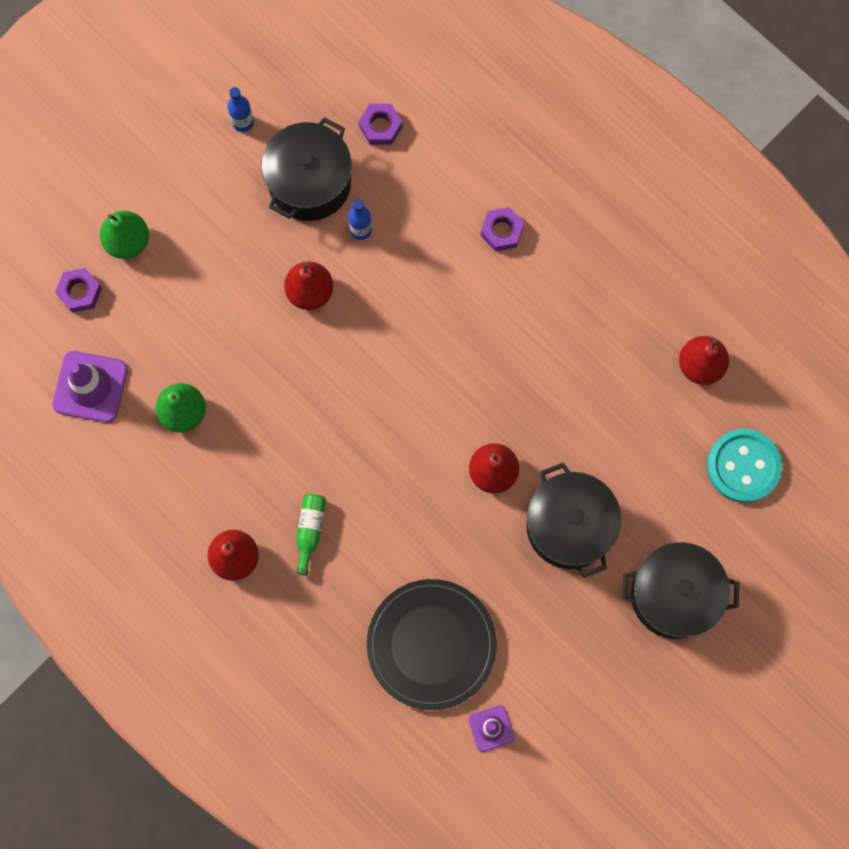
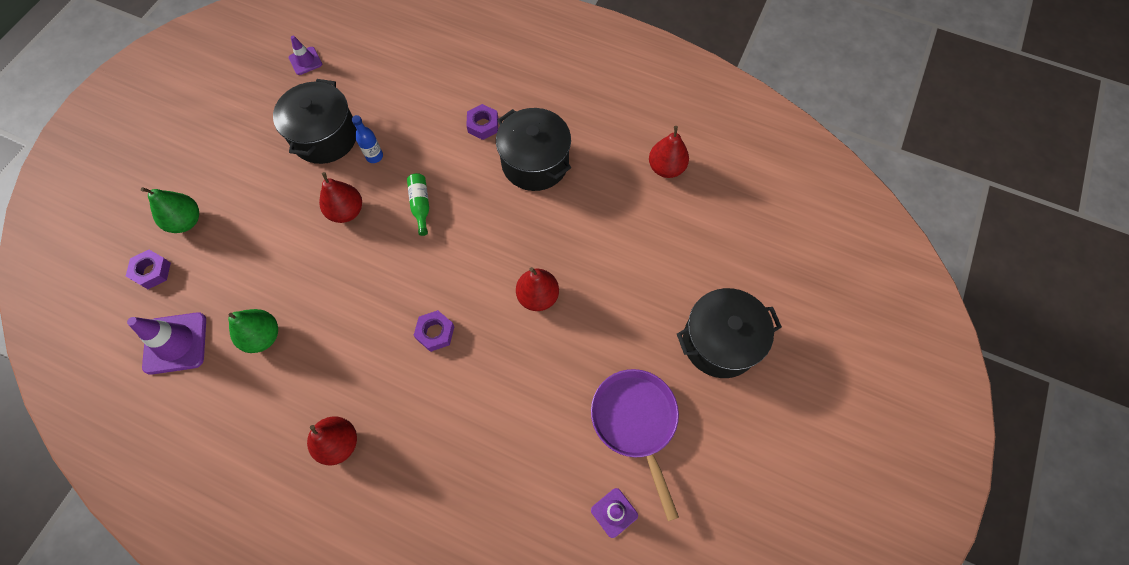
camera: 20 degrees left, 10 degrees down
blue bottle [227,87,254,132] -> none
green bottle [296,494,326,576] -> green bottle moved to [407,173,429,236]
purple nut [359,104,402,145] -> purple nut moved to [413,310,454,352]
black plate [367,579,497,710] -> none
black pot [526,462,621,578] -> black pot moved to [496,108,571,191]
turquoise button [707,429,782,503] -> none
none -> purple traffic cone [289,36,322,75]
none -> purple pan [591,369,679,521]

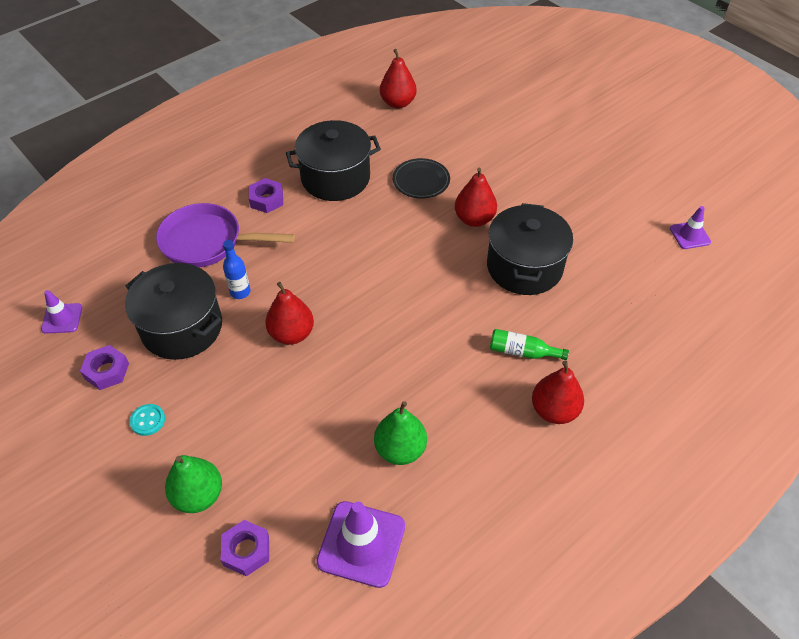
camera: 65 degrees left, 15 degrees down
green bottle [407,173,429,236] -> green bottle moved to [490,329,569,360]
purple nut [413,310,454,352] -> purple nut moved to [80,345,129,390]
purple pan [591,369,679,521] -> purple pan moved to [156,203,295,267]
black pot [677,288,782,378] -> black pot moved to [487,203,573,295]
none -> turquoise button [130,404,165,436]
none -> black plate [393,158,450,199]

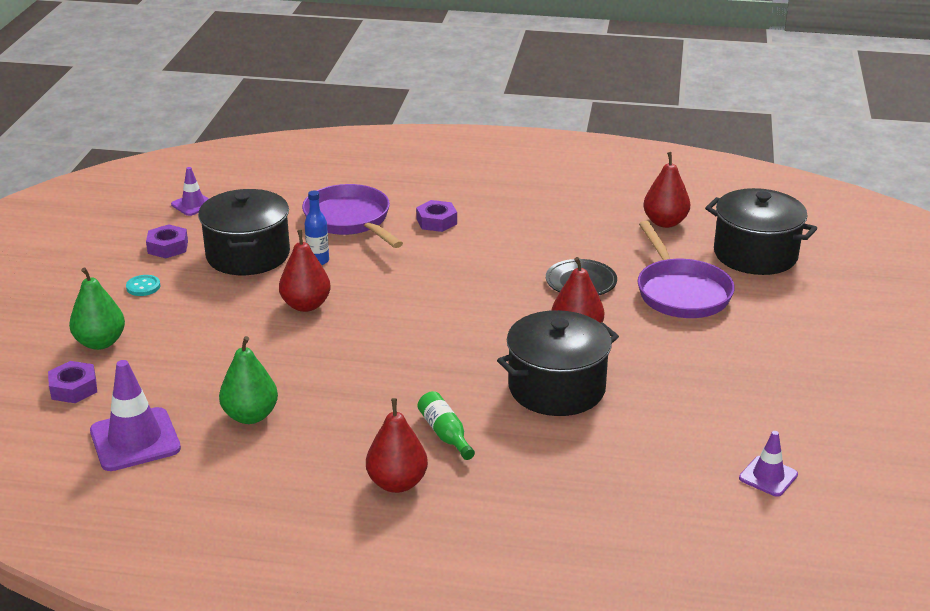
camera: 50 degrees right, 20 degrees down
black pot [286,120,381,201] -> black pot moved to [705,188,817,275]
none -> purple pan [637,221,735,318]

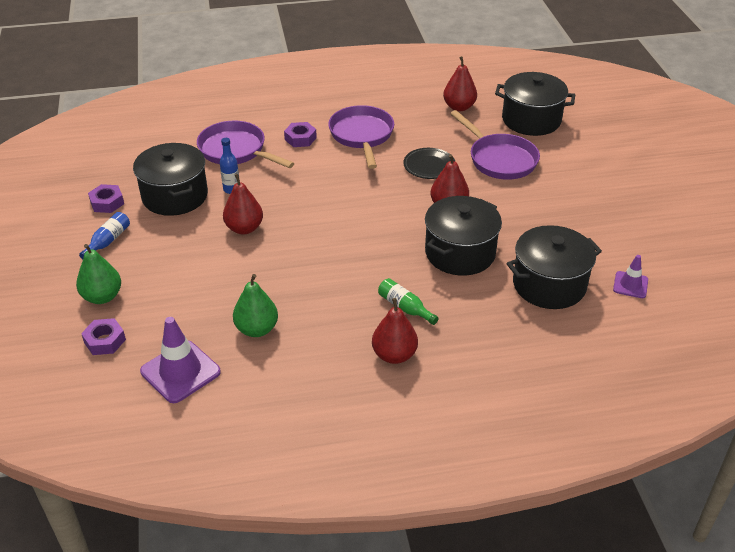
camera: 20 degrees left, 10 degrees up
turquoise button [126,275,160,296] -> blue bottle [79,212,130,259]
purple traffic cone [171,167,209,216] -> none
none -> purple pan [328,105,394,169]
none -> black pot [507,225,602,309]

